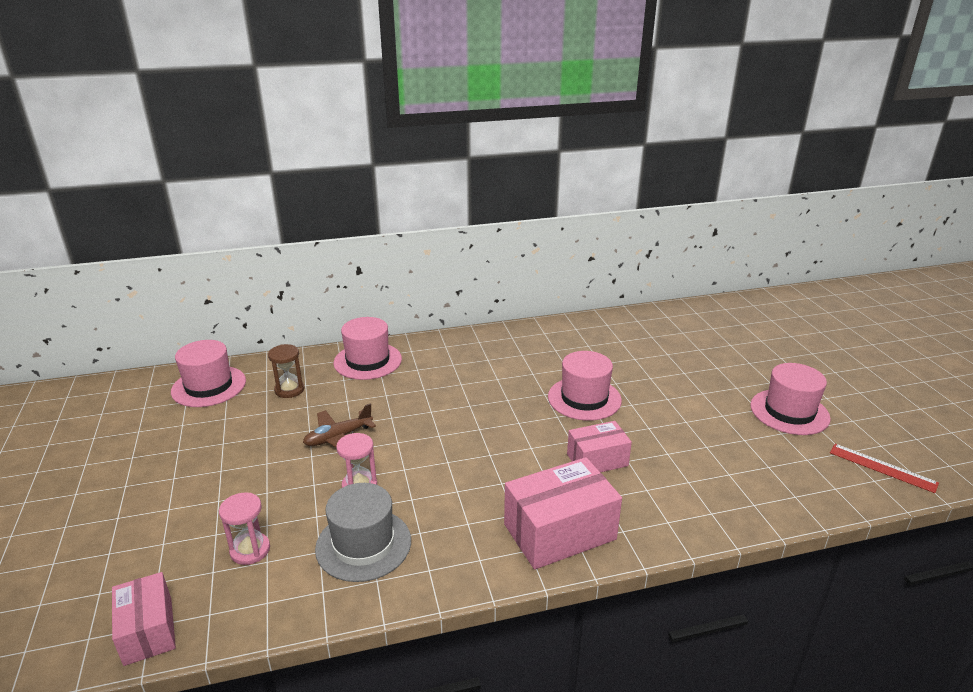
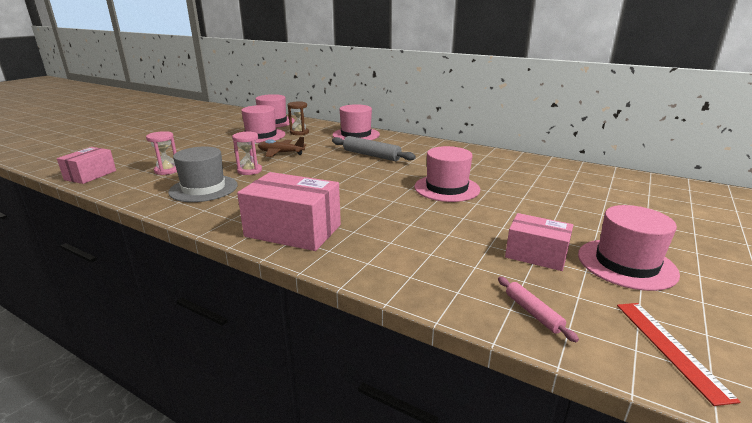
camera: 45 degrees right, 5 degrees down
pink box [567,421,632,472] -> pink box moved to [505,213,573,271]
none -> pink hat [241,105,285,143]
none -> grey rolling pin [332,136,416,161]
none -> pink rolling pin [498,277,579,342]

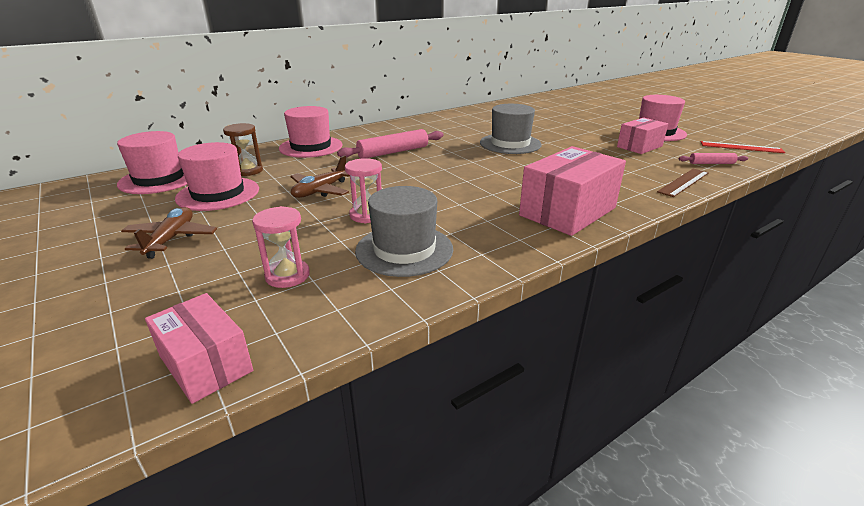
camera: 65 degrees left, 5 degrees up
grey rolling pin [332,136,416,161] -> pink rolling pin [337,129,443,159]
pink hat [414,146,480,202] -> grey hat [480,104,542,154]
none -> brown plane [121,207,217,259]
none -> brown ruler [657,168,709,197]

